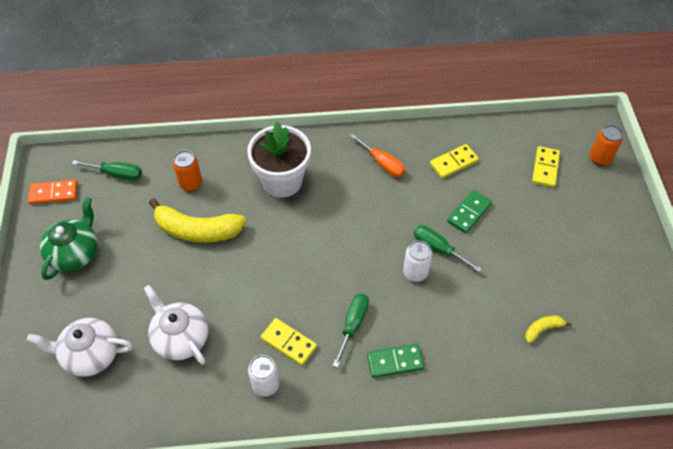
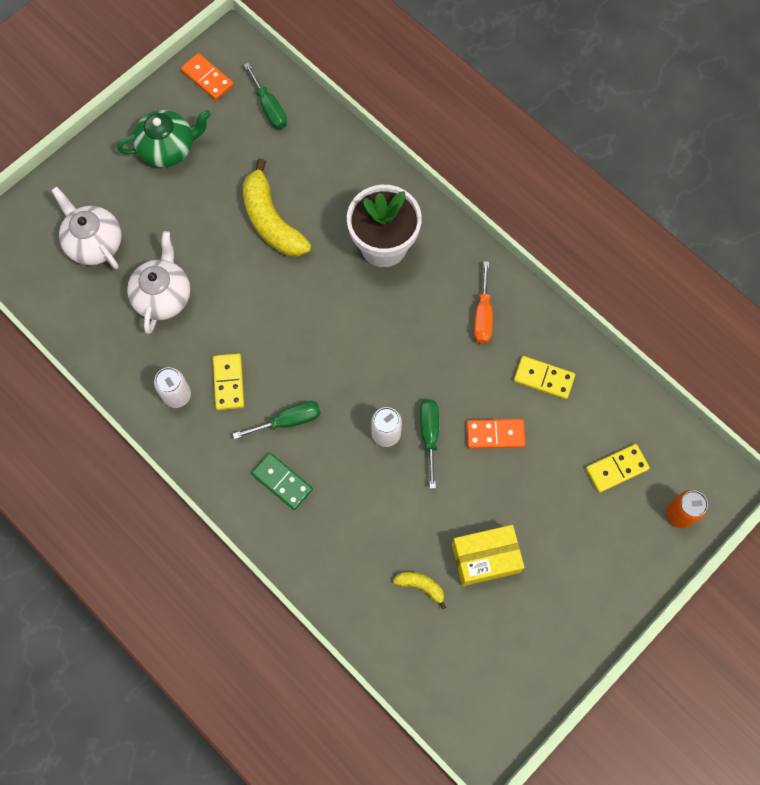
camera: 50 degrees right, 15 degrees up
orange can [173,150,202,192] -> none
green domino [447,190,492,234] -> orange domino [466,419,526,449]
none -> yellow box [452,525,524,586]

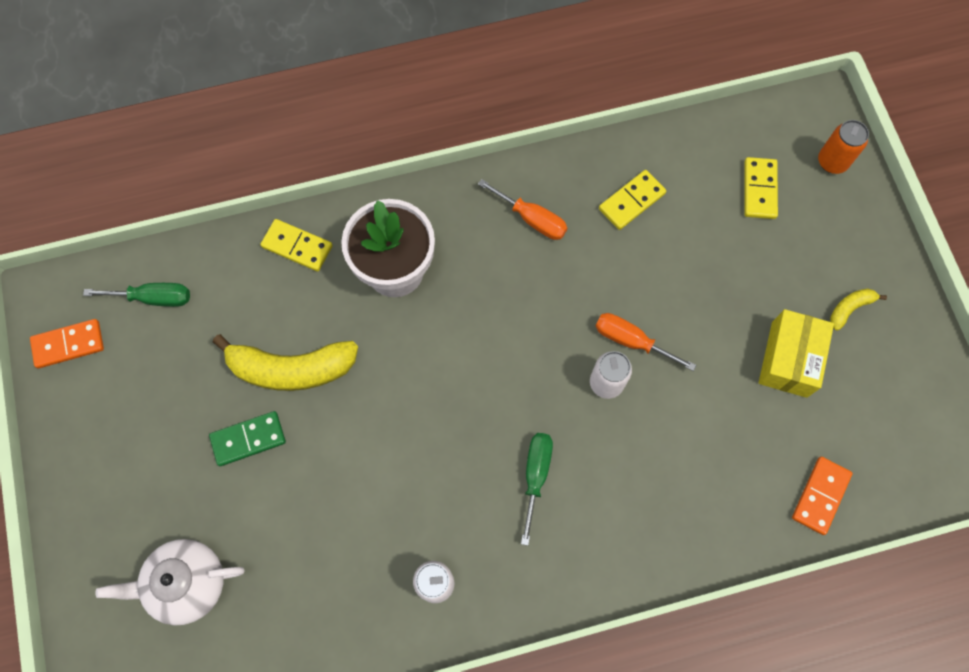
camera: 60 degrees left, 0 degrees up
green teapot [117,110,211,167] -> none
white teapot [127,231,190,334] -> none
yellow domino [213,353,244,410] -> yellow domino moved to [261,219,333,271]
green domino [251,453,313,510] -> green domino moved to [209,411,286,466]
yellow banana [393,572,446,609] -> yellow banana moved to [830,289,887,331]
green screwdriver [420,399,439,489] -> orange screwdriver [596,313,696,371]
orange domino [466,419,526,449] -> orange domino moved to [792,457,852,535]

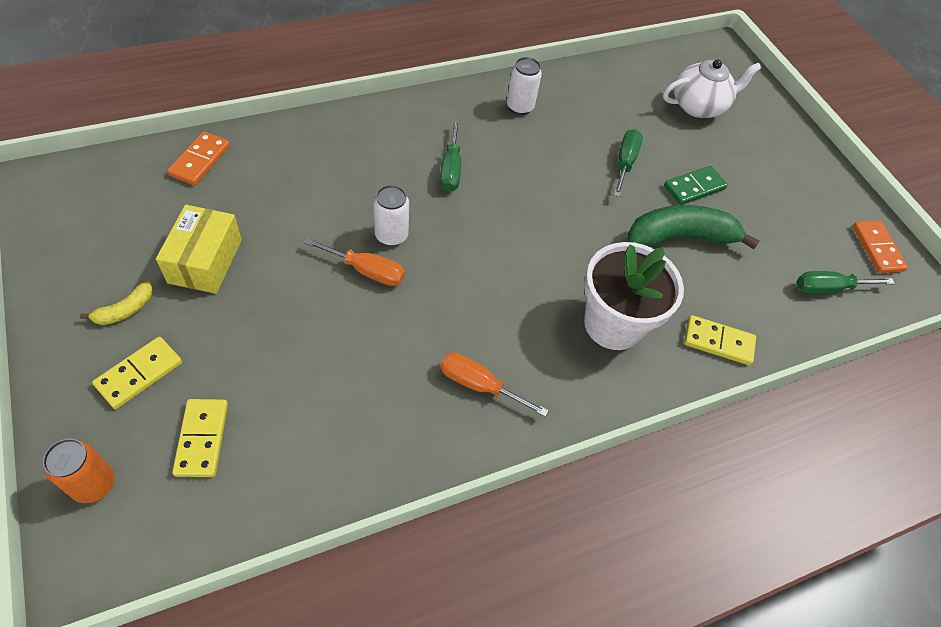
camera: 165 degrees right, 15 degrees down
orange domino [30,319,104,368] -> orange domino turned 75 degrees counterclockwise [853,220,908,273]
yellow banana [213,334,358,391] -> green banana [627,205,760,249]
yellow domino [599,170,666,230] -> yellow domino moved to [92,337,182,409]
none -> green screwdriver [614,129,643,197]

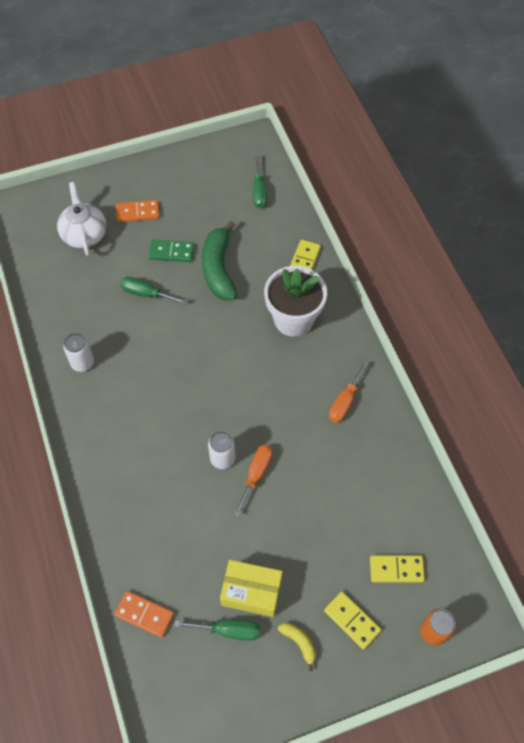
camera: 80 degrees left, 5 degrees up
green screwdriver [440,119,461,192] -> green screwdriver moved to [174,620,260,640]
green domino [664,166,728,205] -> green domino turned 60 degrees counterclockwise [148,240,194,262]
orange domino [853,220,908,273] -> orange domino moved to [116,200,159,222]

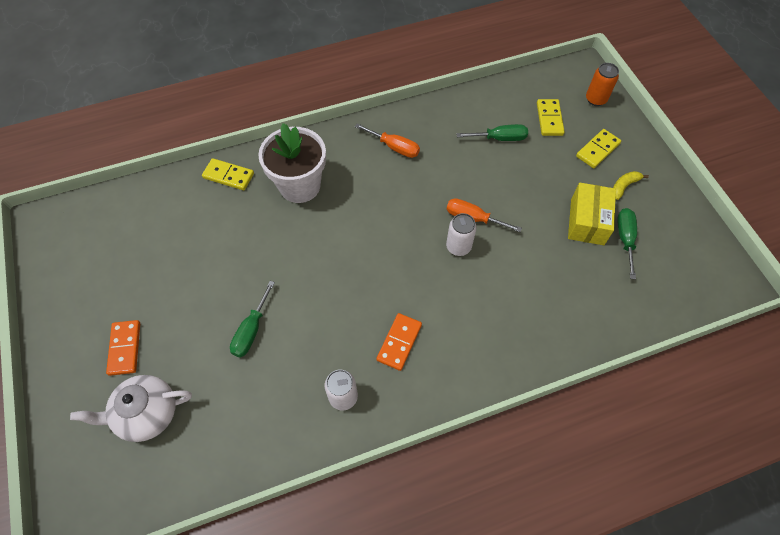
camera: 90 degrees left, 0 degrees up
orange domino [114,591,174,638] -> orange domino moved to [376,313,422,371]
green domino [148,240,194,262] -> none
green banana [202,221,237,300] -> none
green screwdriver [253,155,267,208] -> green screwdriver moved to [456,124,528,141]

